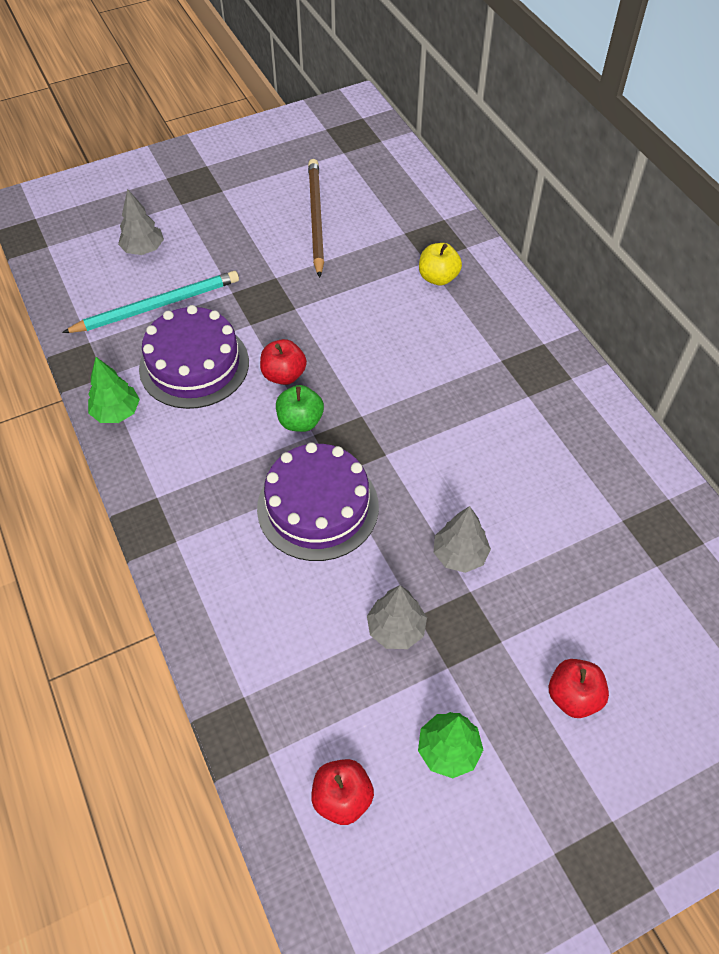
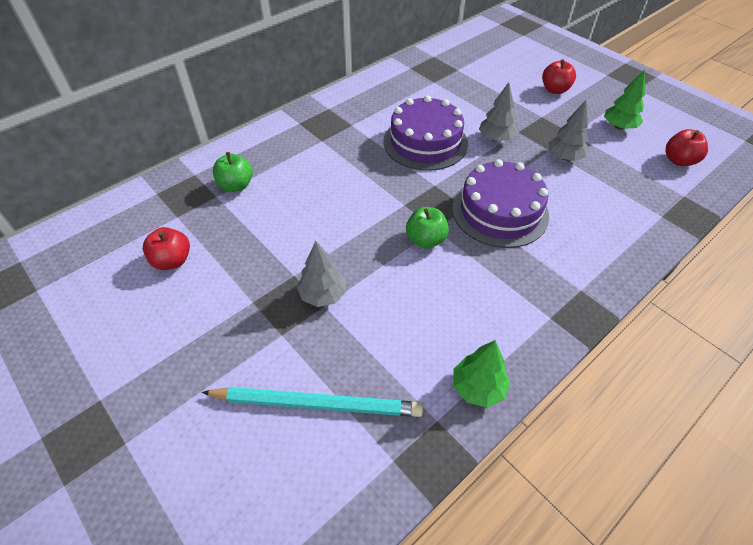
camera: 105 degrees left, 5 degrees down
turquoise pencil [62,271,239,333] -> turquoise pencil turned 135 degrees clockwise [202,387,423,417]
grey tree [118,189,164,255] -> grey tree moved to [297,241,346,307]
purple cake [139,305,249,409] -> purple cake moved to [383,95,468,171]
red apple [260,339,307,385] -> red apple moved to [143,227,190,270]
brown pencil [308,159,324,278] -> none
yellow apple [419,243,462,286] -> green apple [213,152,253,192]

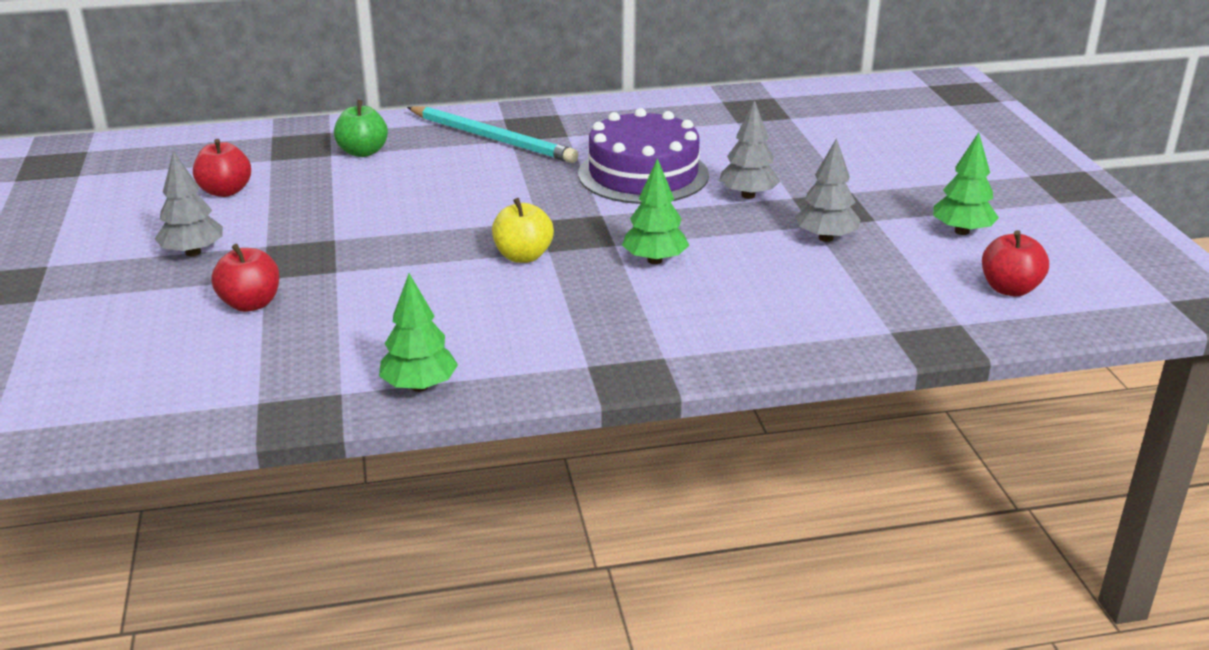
camera: 30 degrees right, 20 degrees down
turquoise pencil [202,387,423,417] -> turquoise pencil moved to [407,106,579,163]
grey tree [297,241,346,307] -> grey tree moved to [155,151,223,256]
green apple [406,207,449,248] -> yellow apple [492,198,554,263]
purple cake [452,159,549,248] -> green tree [622,158,689,264]
red apple [542,59,576,94] -> red apple moved to [212,244,279,312]

